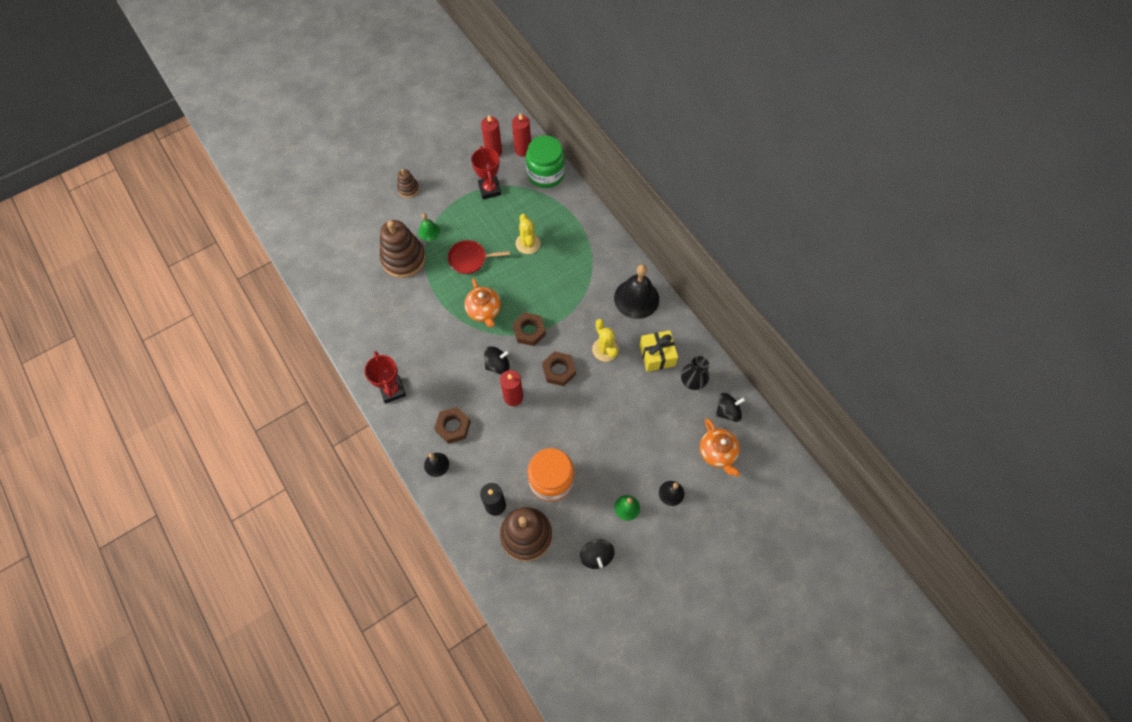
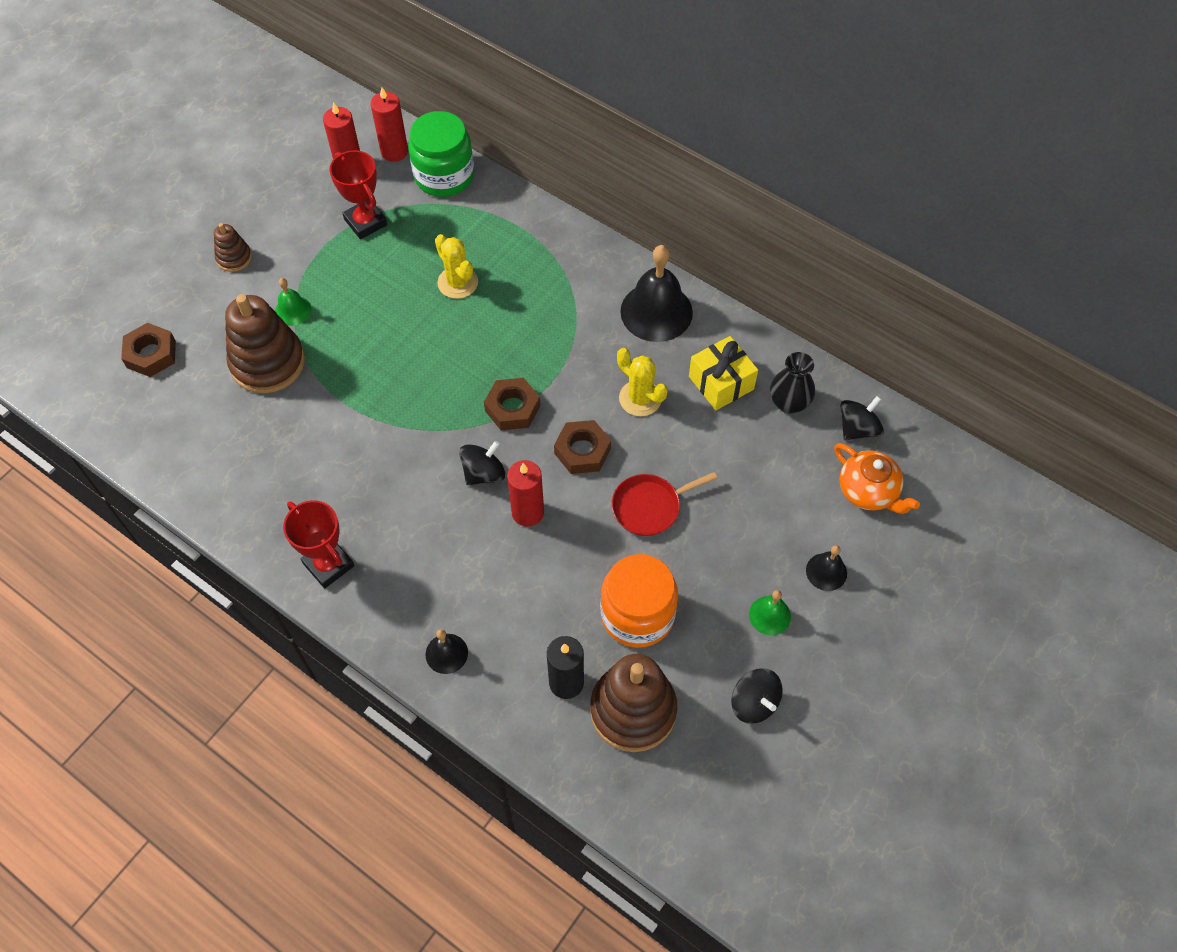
camera: 20 degrees left, 5 degrees down
brown nut [434,407,471,444] -> brown nut moved to [121,323,176,377]
red pan [447,240,510,274] -> red pan moved to [612,472,717,536]
orange teapot [464,278,501,328] -> none

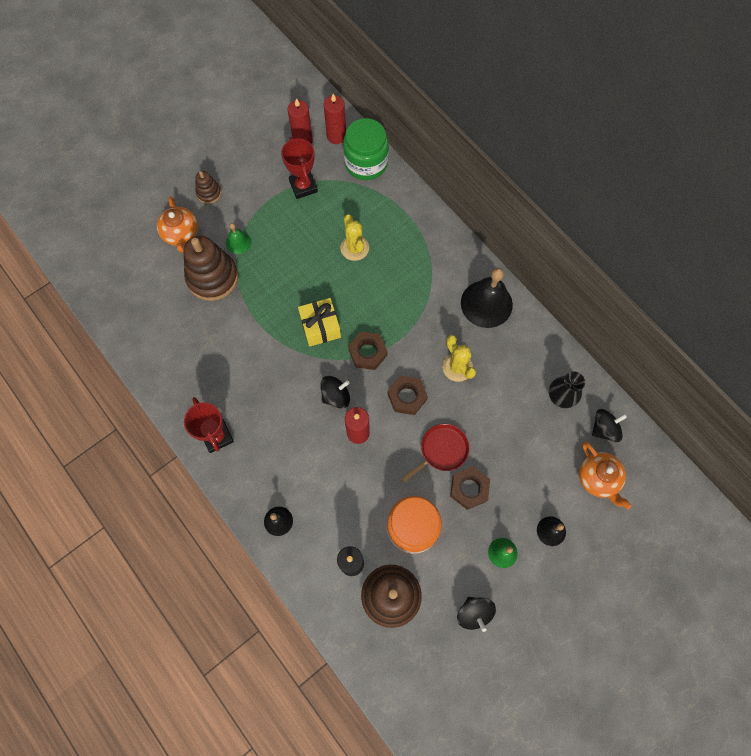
camera: 15 degrees right, 10 degrees up
brown nut [121,323,176,377] -> brown nut moved to [450,466,490,510]
red pan [612,472,717,536] -> red pan turned 150 degrees clockwise [401,424,469,483]
yellow gift [689,336,758,410] -> yellow gift moved to [298,298,341,347]
none -> orange teapot [157,196,198,253]

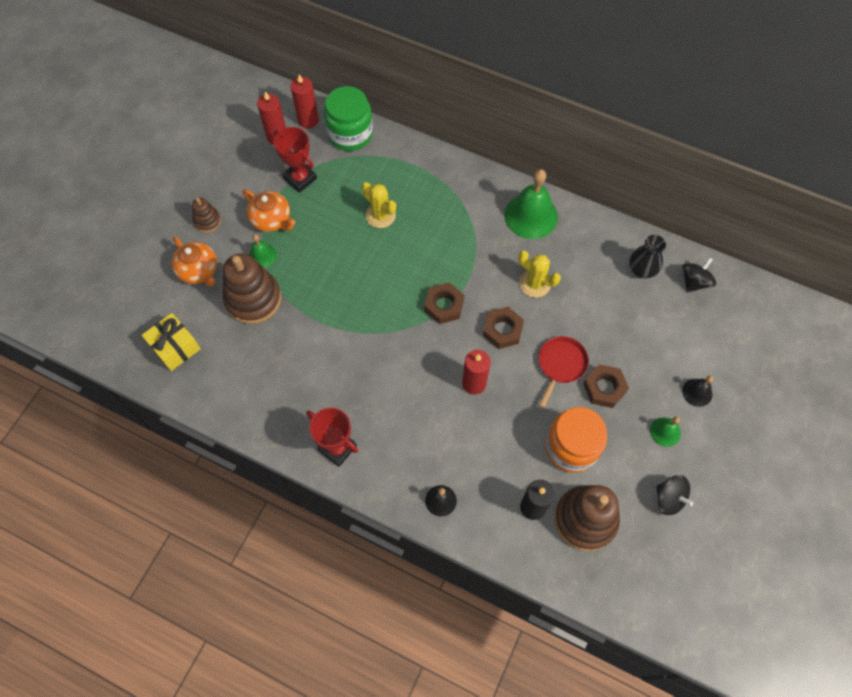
camera: 25 degrees left, 5 degrees down
yellow gift [298,298,341,347] -> yellow gift moved to [142,313,201,371]
black spinning top [320,376,350,409] -> none
black bell [461,268,513,328] -> green bell [504,169,558,239]
orange teapot [579,442,631,509] -> orange teapot moved to [242,189,295,232]

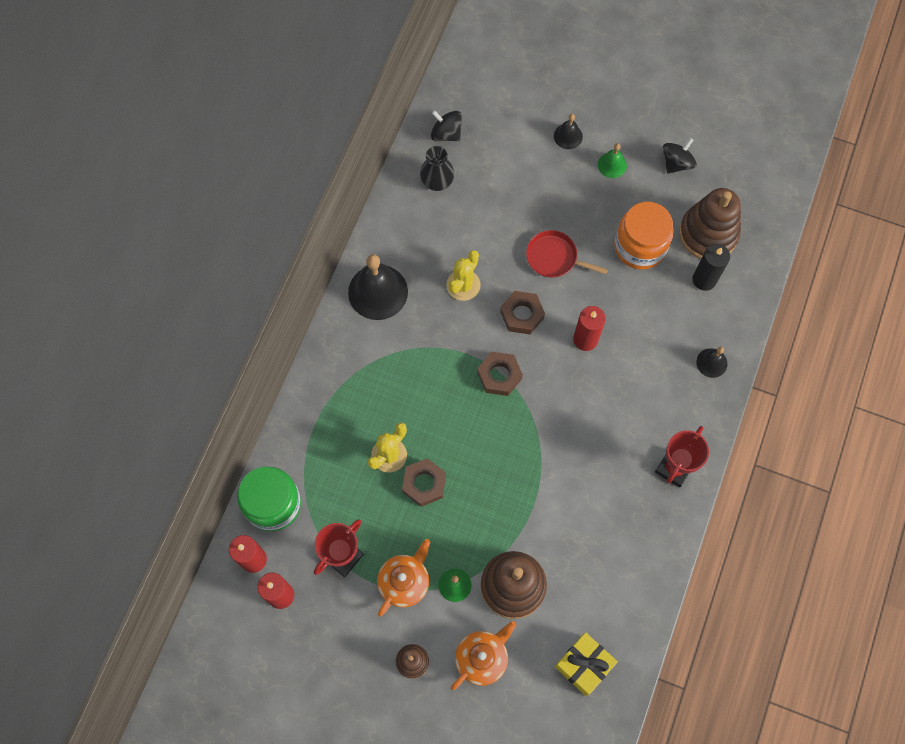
camera: 95 degrees left, 5 degrees up
green bell [504,169,558,239] -> black bell [348,254,408,320]
brown nut [583,364,629,408] -> brown nut moved to [402,458,446,507]

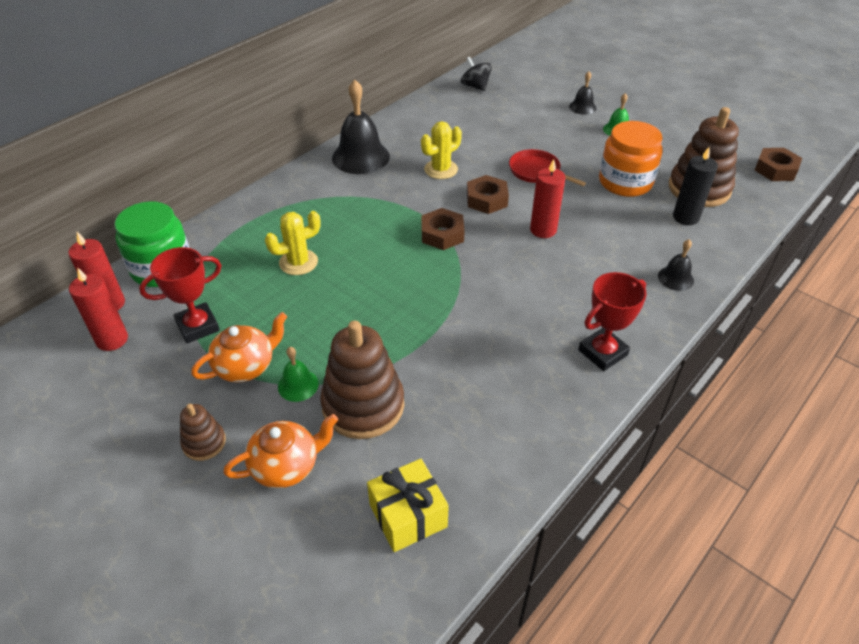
camera: 20 degrees right, 25 degrees down
brown nut [402,458,446,507] -> brown nut moved to [755,148,802,181]
black vase [420,146,454,191] -> none
black spinning top [663,138,697,174] -> none

